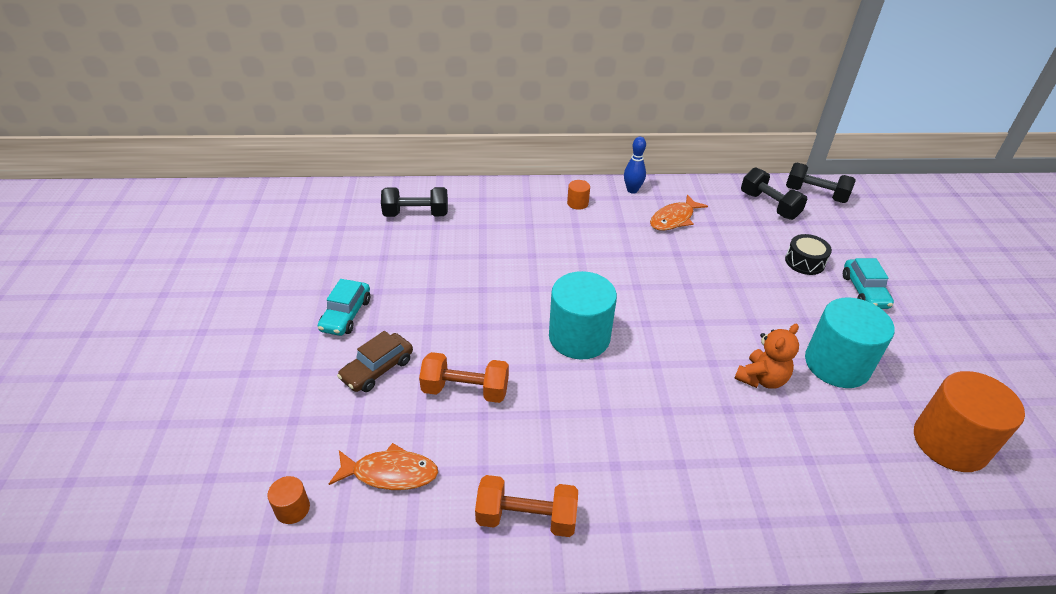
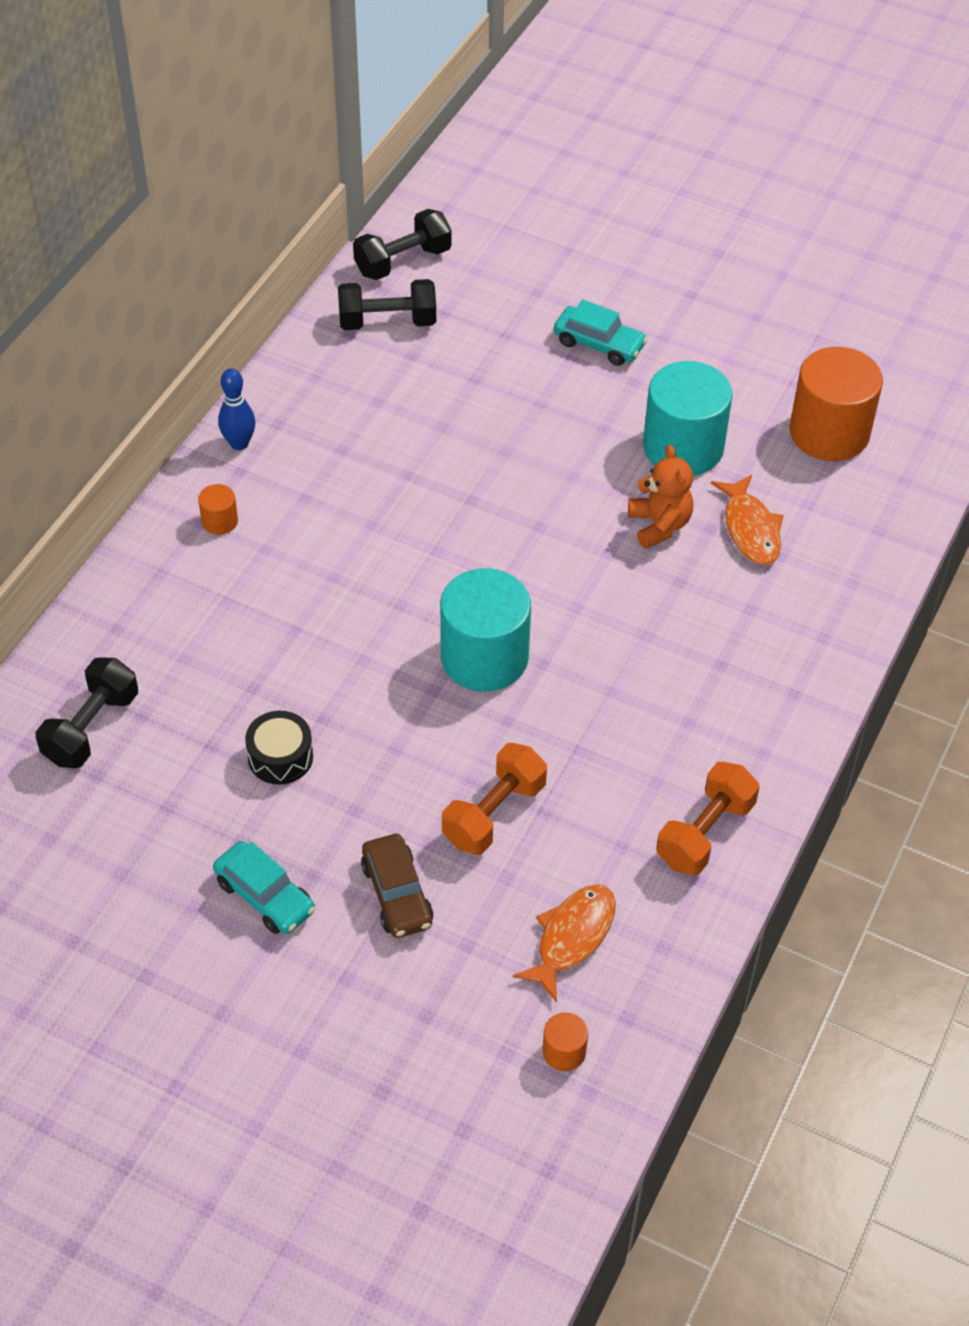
camera: 60 degrees left, 10 degrees up
orange fish [650,195,708,231] -> orange fish moved to [711,474,784,565]
black drum [785,234,832,275] -> black drum moved to [245,711,313,784]

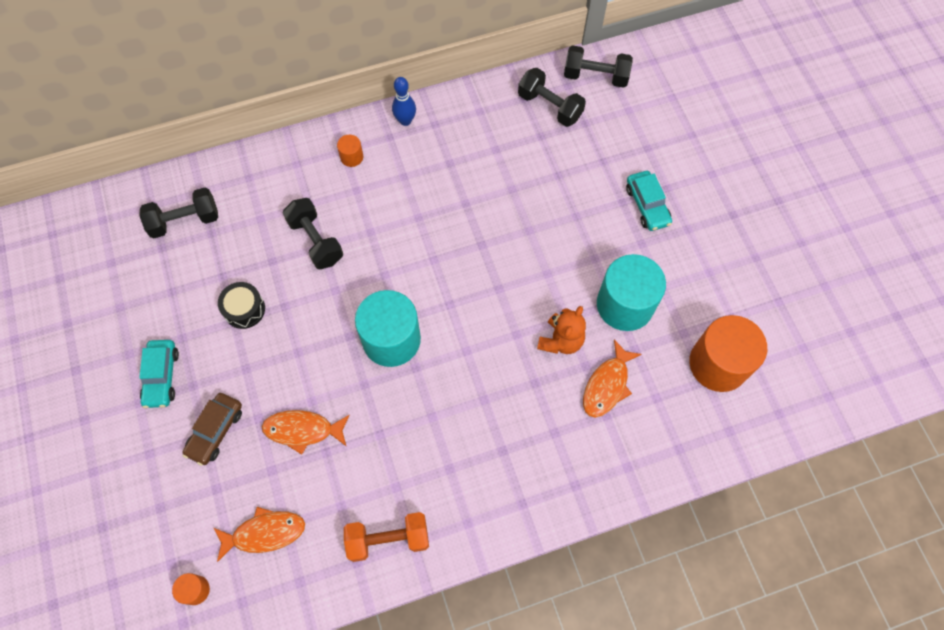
camera: 45 degrees right, 15 degrees up
orange dumbbell [442,743,547,855] -> orange fish [262,410,350,455]
none -> black dumbbell [283,198,343,269]

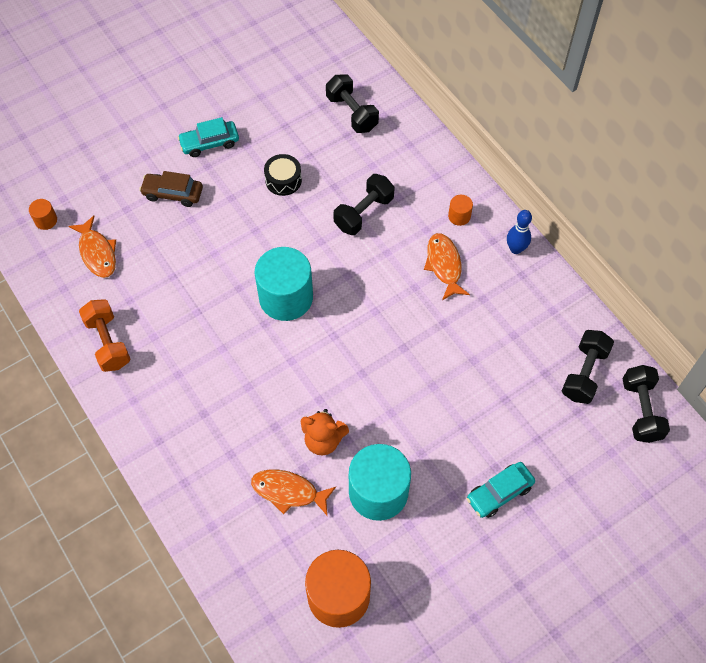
camera: 75 degrees right, 5 degrees down
orange fish [262,410,350,455] -> orange fish moved to [424,233,470,300]

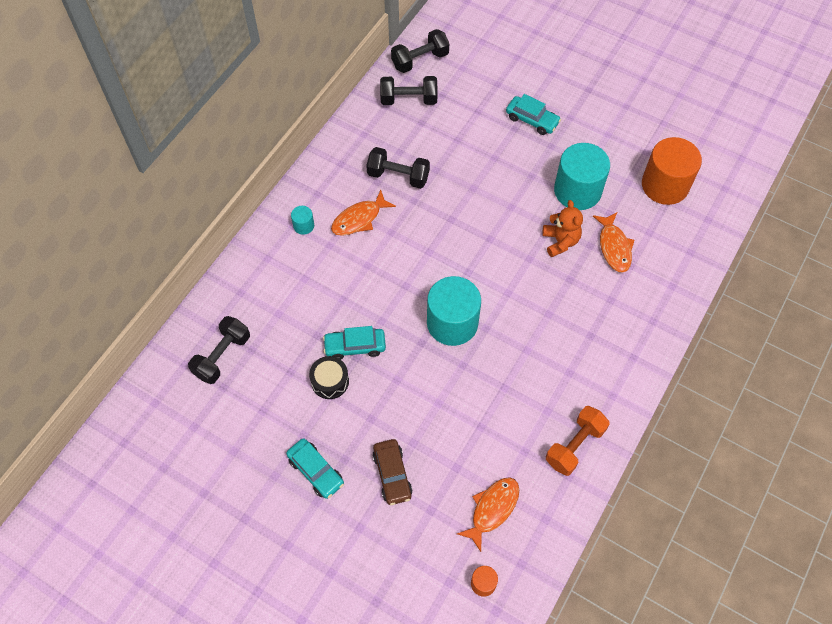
camera: 115 degrees left, 0 degrees up
black dumbbell [333,174,395,235] -> black dumbbell moved to [366,147,430,189]
orange cylinder [448,195,473,226] -> turquoise cylinder [291,206,314,235]
blue bowling pin [507,210,532,254] -> none
none -> turquoise car [323,326,386,359]

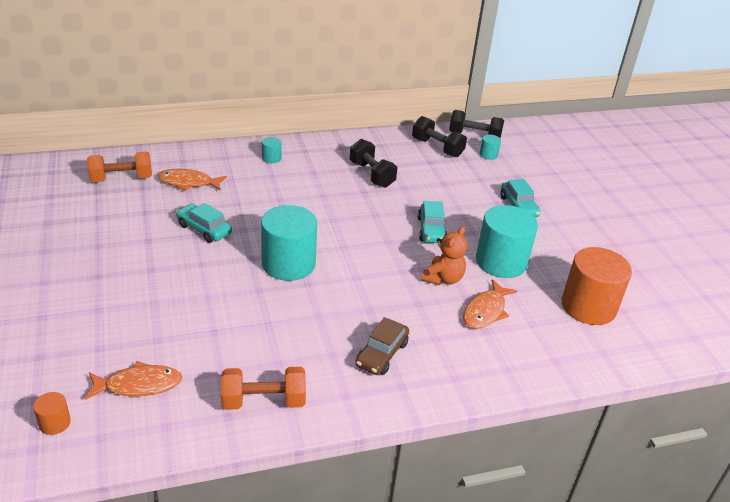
camera: 40 degrees right, 25 degrees down
black dumbbell [188,316,250,384] -> orange dumbbell [87,152,152,182]
turquoise car [286,438,344,499] -> turquoise car moved to [418,201,447,243]
black drum [309,356,349,399] -> none
orange fish [331,190,396,236] -> orange fish moved to [158,169,227,191]
brown car [372,439,413,505] -> brown car moved to [356,317,409,375]
none -> turquoise cylinder [480,135,501,160]

